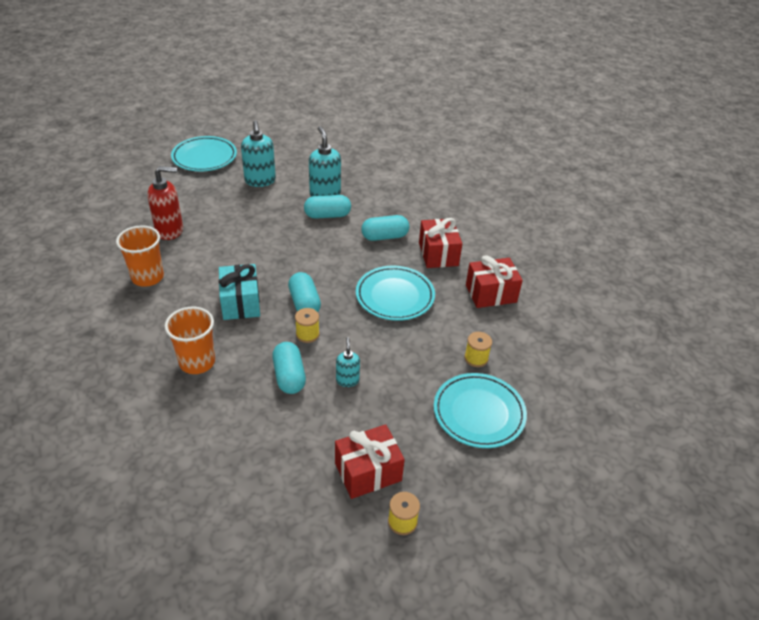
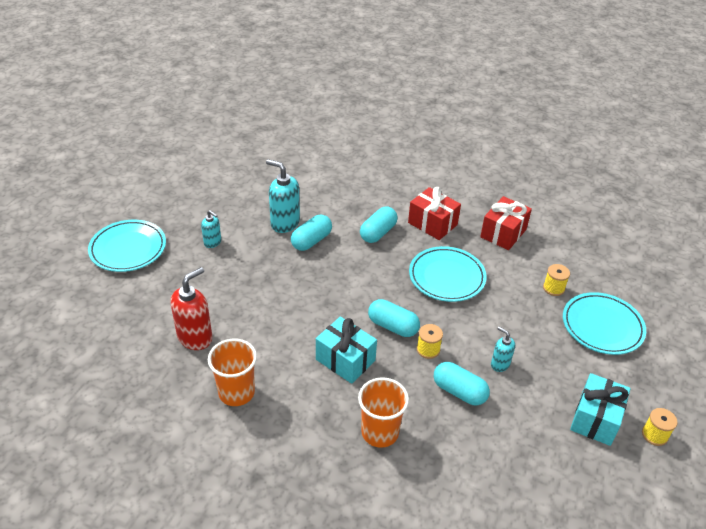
camera: 40 degrees left, 0 degrees up
turquoise soap dispenser [241,120,276,187] -> turquoise soap dispenser [201,210,221,248], size x0.56
red gift [335,424,405,499] -> turquoise gift [570,373,631,446]

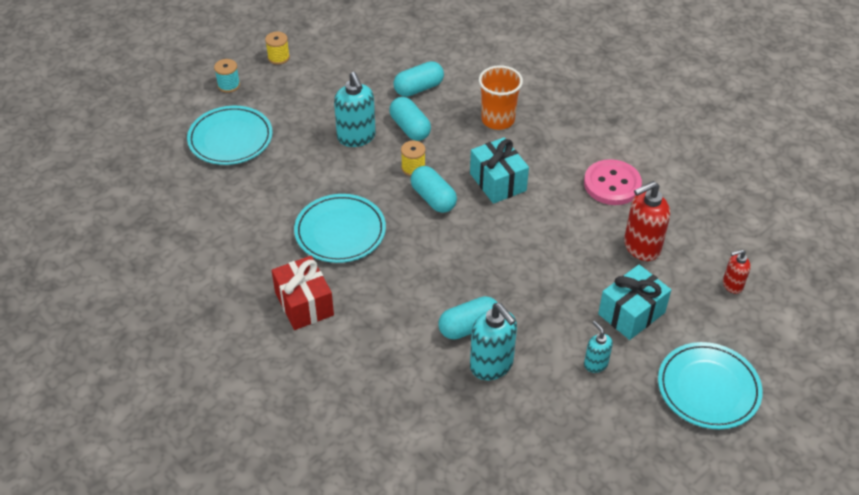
camera: 155 degrees left, 5 degrees up
orange cup [208,339,257,406] -> pink button [584,159,642,205]
turquoise capsule [360,207,398,243] -> turquoise capsule moved to [394,61,444,97]
red gift [480,196,532,250] -> none
turquoise soap dispenser [491,327,515,372] -> turquoise soap dispenser [334,72,376,147], size x1.79
yellow spool [543,264,570,296] -> none
turquoise gift [570,373,631,446] -> turquoise gift moved to [598,265,671,340]
none -> turquoise spool [214,59,240,93]
none -> red soap dispenser [723,249,751,294]

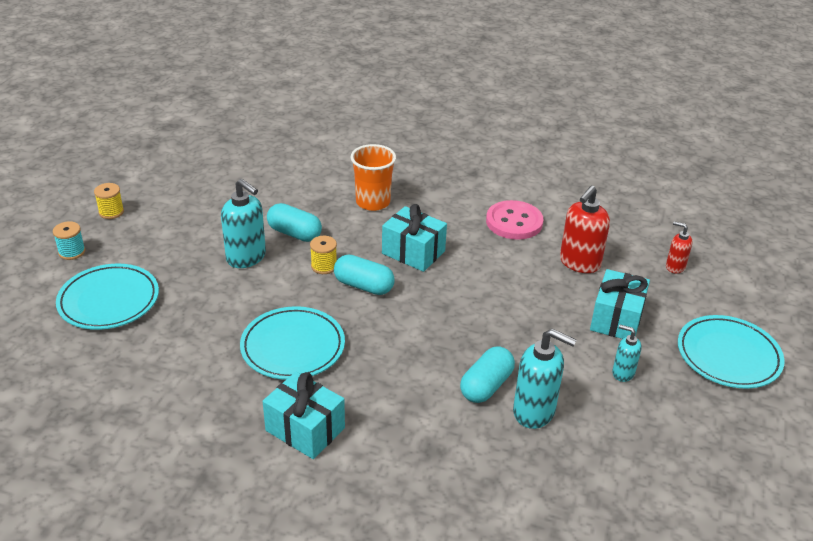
camera: 30 degrees left, 10 degrees down
red gift [272,256,334,330] -> turquoise gift [263,372,345,459]
turquoise capsule [394,61,444,97] -> none
red soap dispenser [723,249,751,294] -> red soap dispenser turned 75 degrees clockwise [666,221,693,273]

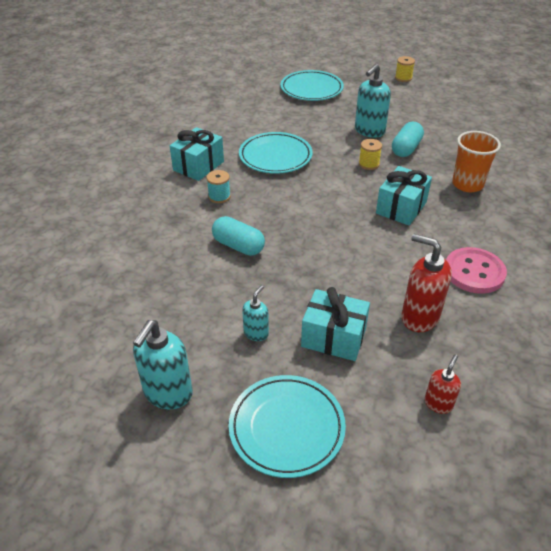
camera: 90 degrees right, 5 degrees up
turquoise spool [53,221,85,260] -> turquoise spool moved to [207,170,231,203]
turquoise capsule [334,254,395,295] -> none
turquoise soap dispenser [513,329,577,429] -> turquoise soap dispenser moved to [133,320,193,409]

